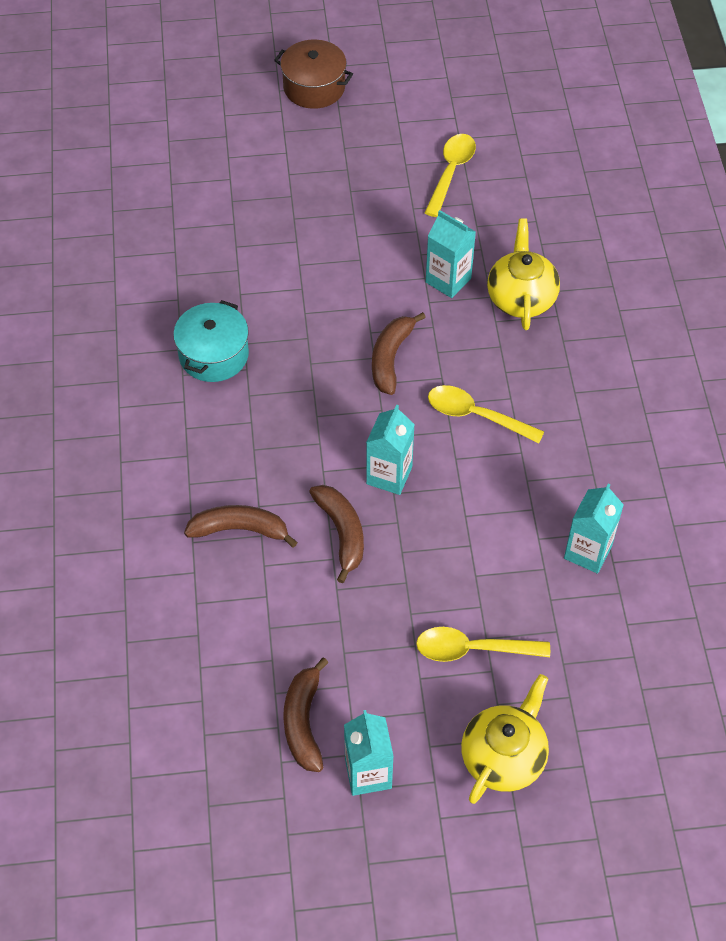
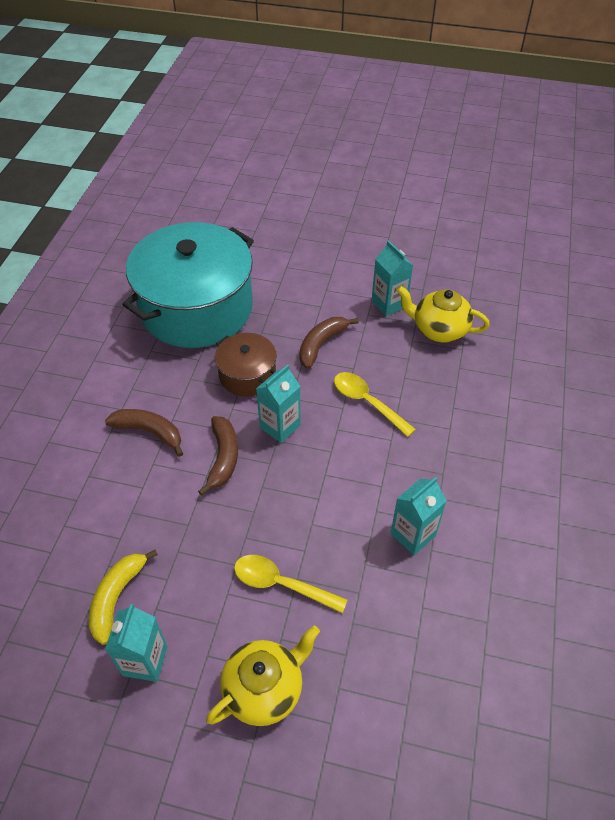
camera: 20 degrees right, 5 degrees down
turquoise pot [173,300,249,382] -> turquoise pot [122,222,254,348], size x2.13
brown pot [274,39,353,109] -> brown pot moved to [215,333,277,397]
brown banana [283,658,329,772] -> yellow banana [89,550,158,645]
yellow spoon [425,134,476,217] -> none
yellow teapot [487,218,560,330] -> yellow teapot turned 90 degrees counterclockwise [397,286,490,343]

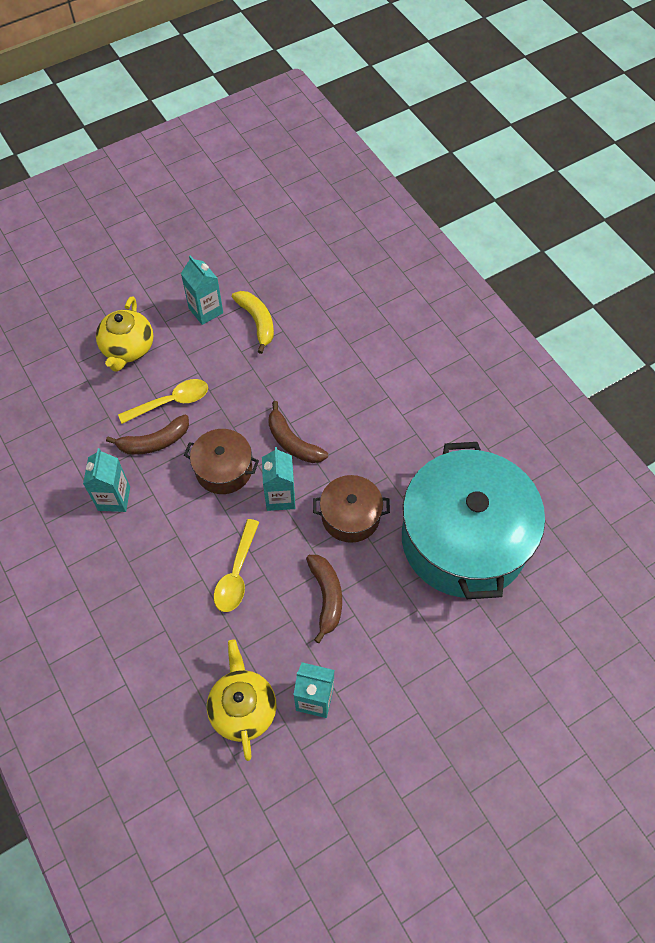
camera: 135 degrees right, 10 degrees up
brown banana [105,409,183,457] -> brown banana moved to [106,415,189,455]
yellow spoon [334,372,416,437] -> yellow spoon turned 105 degrees clockwise [214,519,259,612]
yellow teapot [397,286,490,343] -> yellow teapot turned 75 degrees counterclockwise [207,639,276,761]
none -> brown pot [184,429,259,494]

